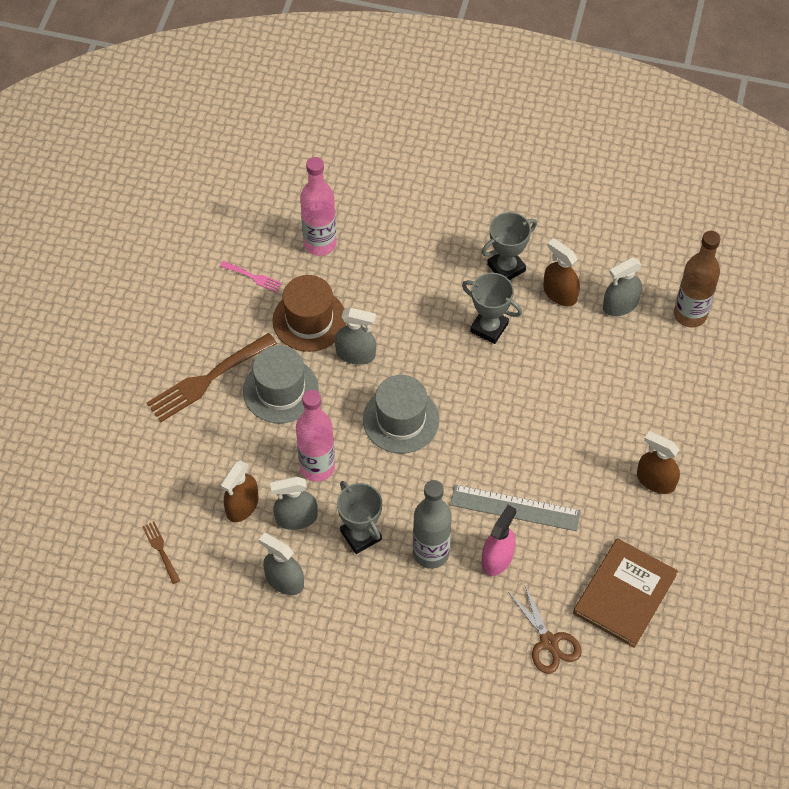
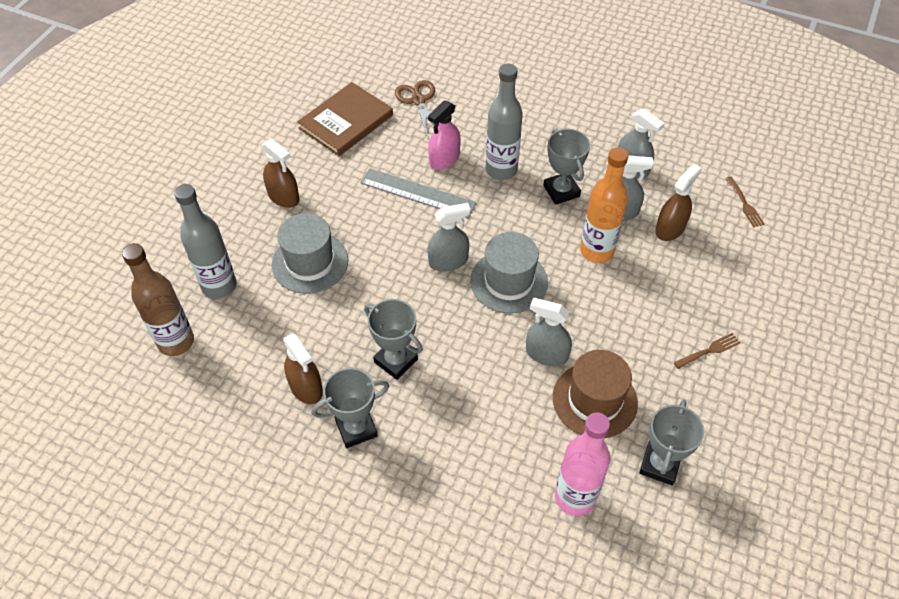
camera: 170 degrees left, 5 degrees down
brown fork [147,333,277,422] -> brown fork [674,333,740,369], size x0.47
pink fork [220,261,282,292] -> grey trophy [639,400,704,485]
grey hat [243,345,319,423] -> grey hat moved to [272,213,348,294]
pink bottle [296,390,335,482] -> orange bottle [580,147,628,263]
grey spray bottle [603,258,642,316] -> grey spray bottle moved to [427,203,471,272]
none -> grey bottle [174,184,237,299]

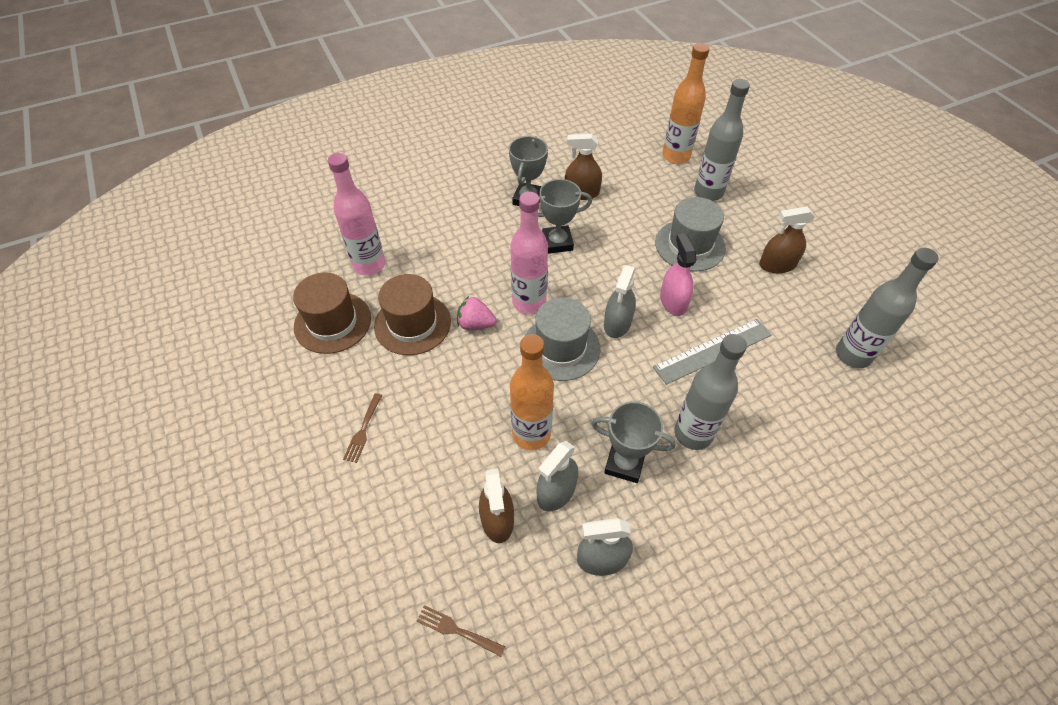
camera: 130 degrees right, 0 degrees up
brown bottle [122,243,194,356] -> orange bottle [662,43,709,164]
brown book [297,82,393,156] -> grey bottle [836,247,939,368]
brown scissors [395,80,435,136] -> none
pink spray bottle [428,100,461,170] -> pink spray bottle moved to [660,233,696,316]
grey spray bottle [526,298,572,366] -> pink strawberry [457,296,497,330]
grey trophy [639,400,704,485] -> brown hat [293,273,371,354]
none -> pink bottle [510,192,548,314]

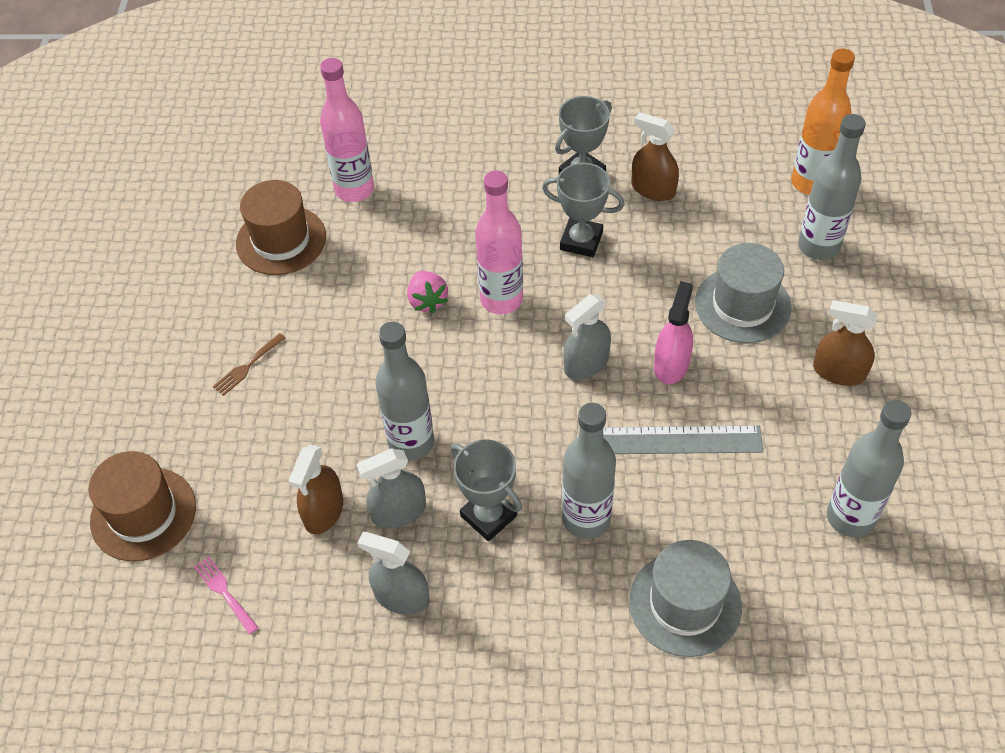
camera: 30 degrees right, 0 degrees up
brown hat [374,274,451,355] -> brown hat moved to [89,451,196,561]
brown fork [417,605,505,657] -> pink fork [194,556,259,634]
pink strawberry [457,296,497,330] -> pink strawberry turned 150 degrees counterclockwise [407,271,448,313]
orange bottle [510,334,554,450] -> grey bottle [375,322,434,461]
grey hat [524,298,600,381] -> grey hat moved to [629,540,742,657]

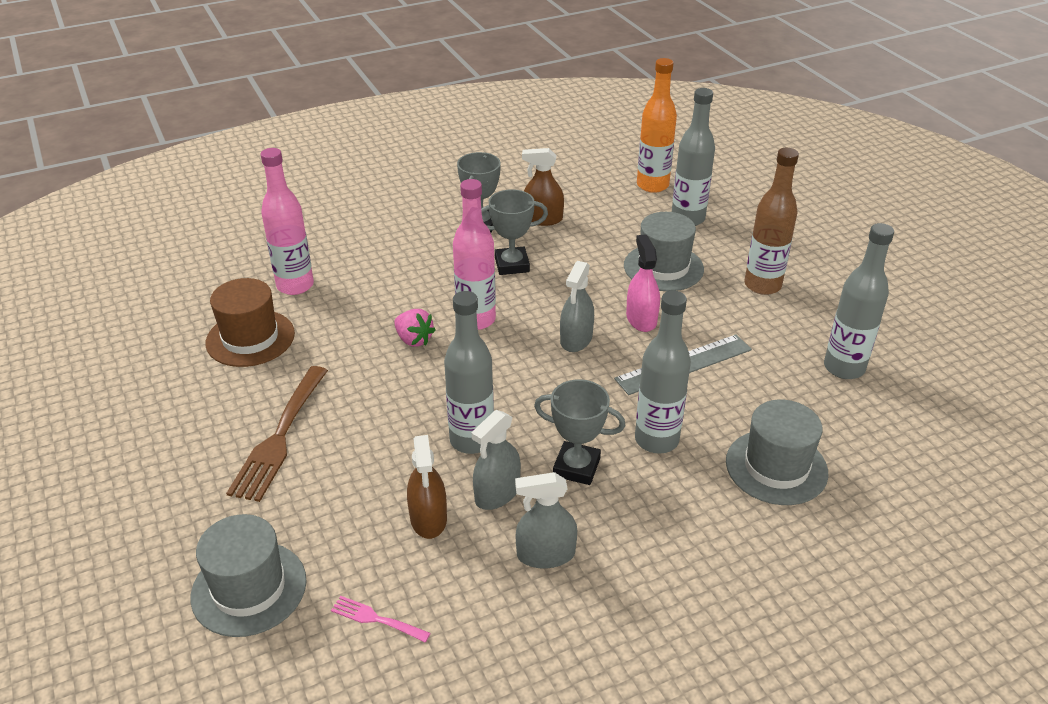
camera: 30 degrees left, 15 degrees down
brown hat [89,451,196,561] -> grey hat [191,514,306,637]
brown fork [213,333,286,396] -> brown fork [226,366,328,502], size x2.11
brown spray bottle [813,300,877,386] -> brown bottle [744,148,799,295]

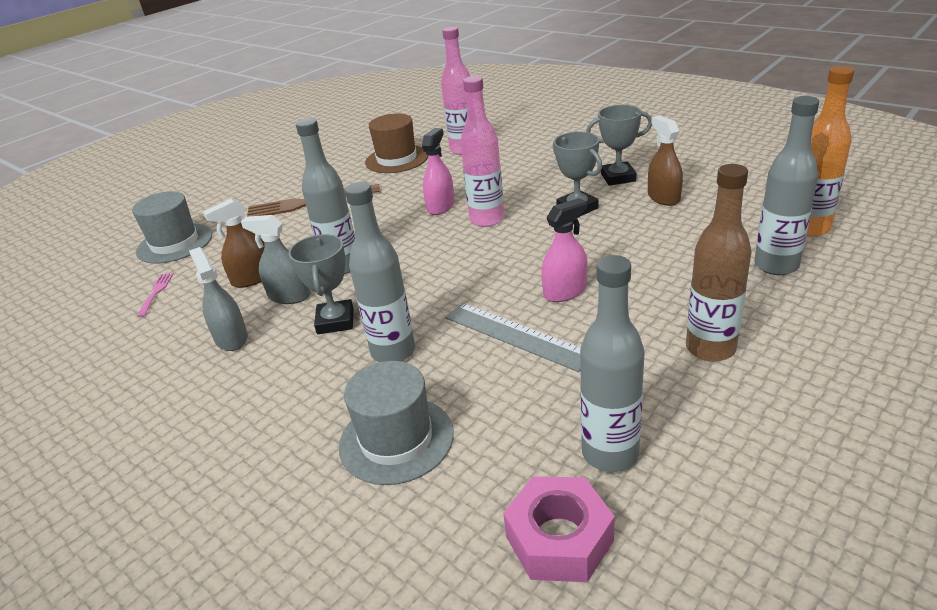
camera: 70 degrees right, 5 degrees down
pink strawberry [394,309,435,347] -> pink spray bottle [422,128,454,215]
grey spray bottle [560,261,594,352] -> none
grey hat [624,212,704,291] -> none
none -> pink nut [503,476,615,582]

